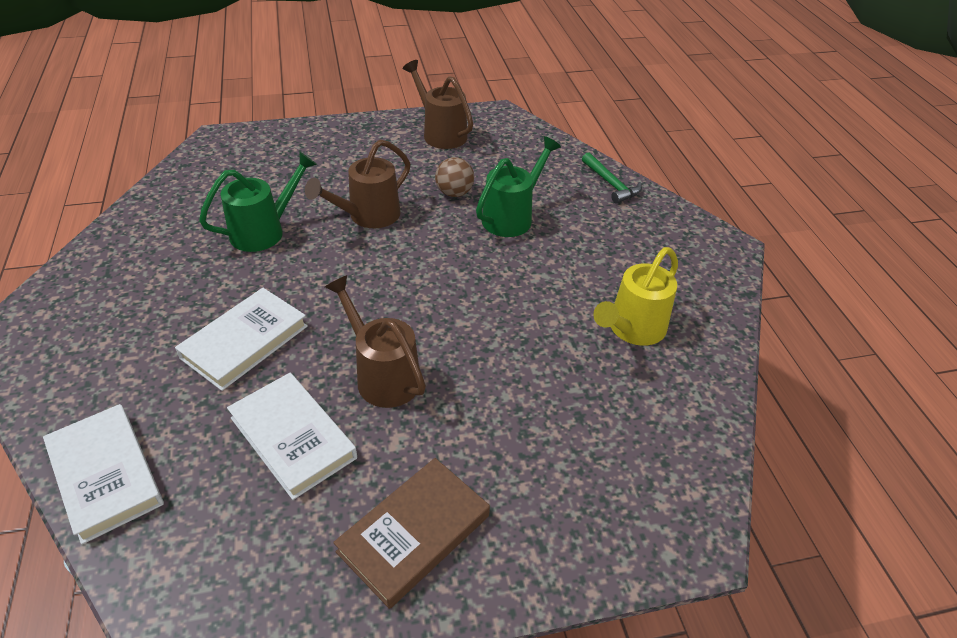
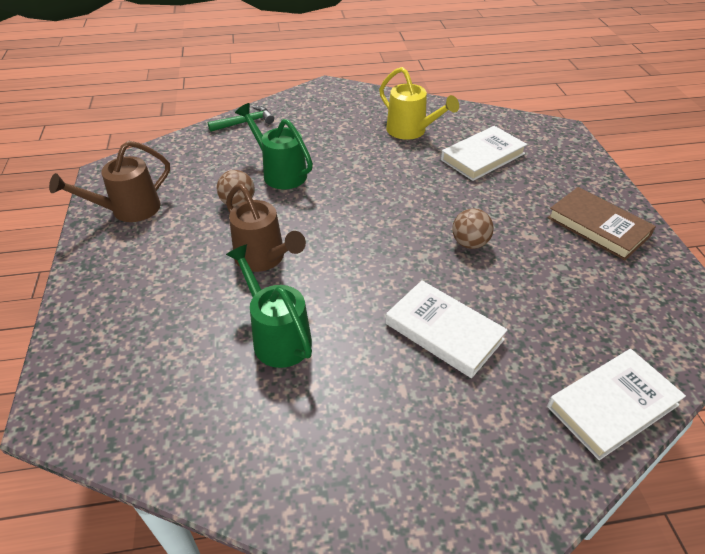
camera: 85 degrees left, 0 degrees up
white book [227,373,357,500] -> white book moved to [441,126,527,181]
brown watering can [325,275,426,408] -> brown ball [452,209,494,249]

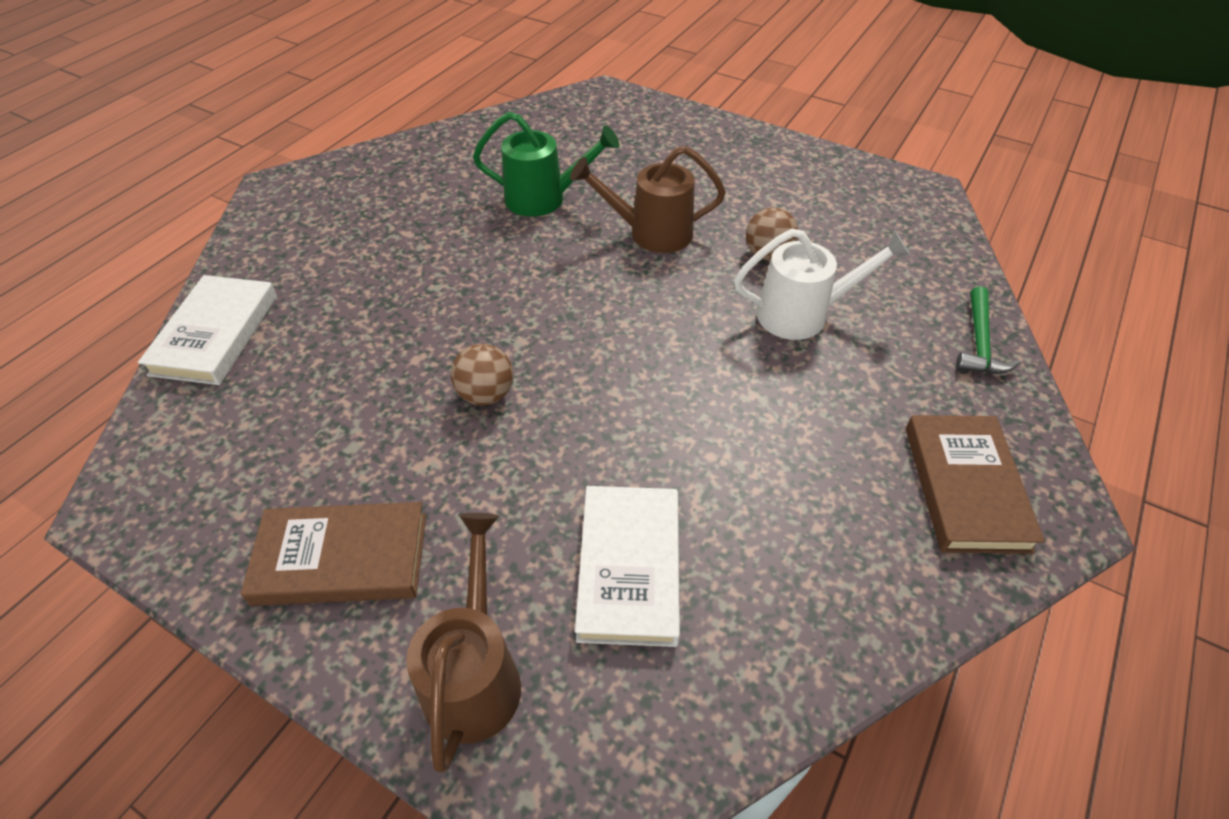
camera: 130 degrees right, 5 degrees up
brown watering can [49,141,170,222] -> brown watering can moved to [406,513,521,773]
green watering can [235,103,313,189] -> white watering can [734,229,910,340]
yellow watering can [379,67,459,140] -> none
white book [386,280,508,378] -> none
none -> brown book [906,415,1045,554]

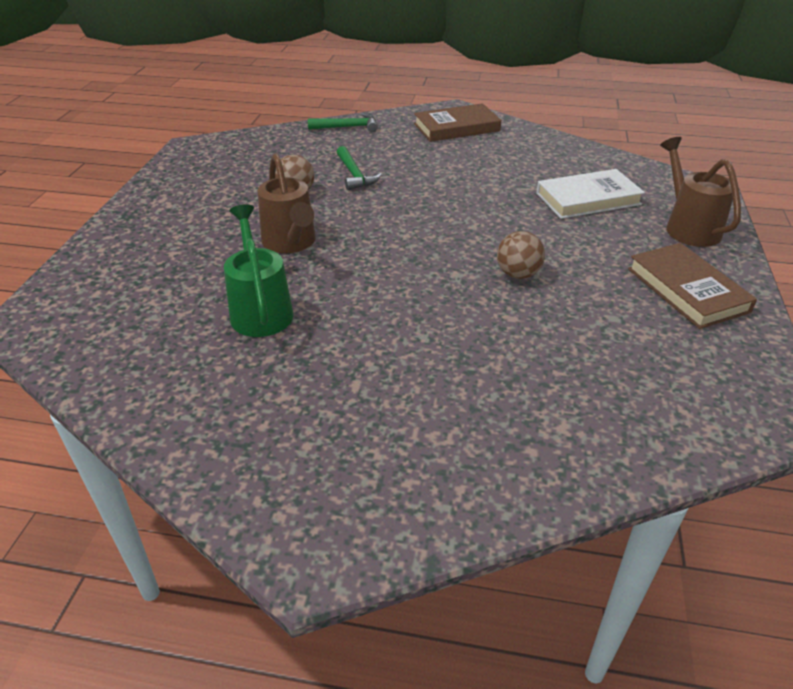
camera: 110 degrees left, 10 degrees down
white book [138,275,277,385] -> none
brown watering can [406,513,521,773] -> brown watering can turned 90 degrees clockwise [660,137,741,247]
white watering can [734,229,910,340] -> green hammer [337,146,382,190]

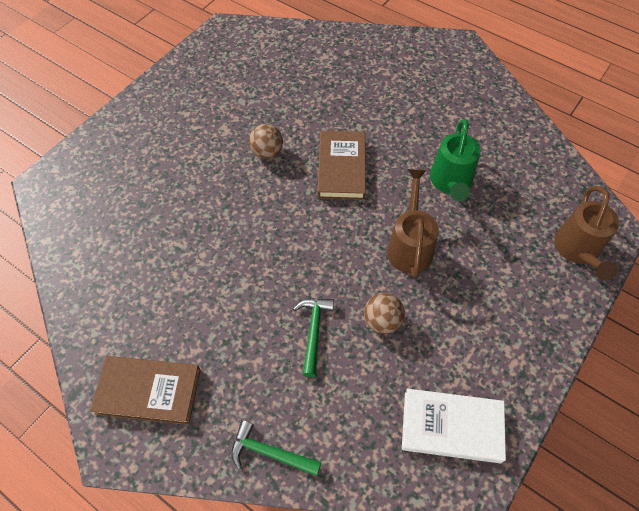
camera: 155 degrees left, 20 degrees up
white book [536,169,645,219] -> white book moved to [402,389,506,463]
brown book [628,243,757,329] -> brown book moved to [318,131,365,200]
brown watering can [660,137,741,247] -> brown watering can moved to [554,186,619,281]

